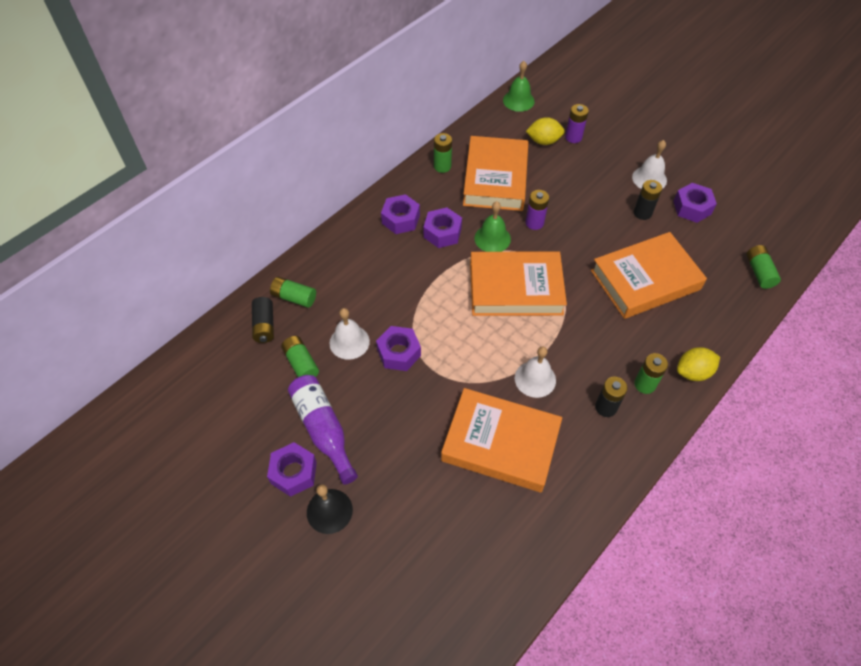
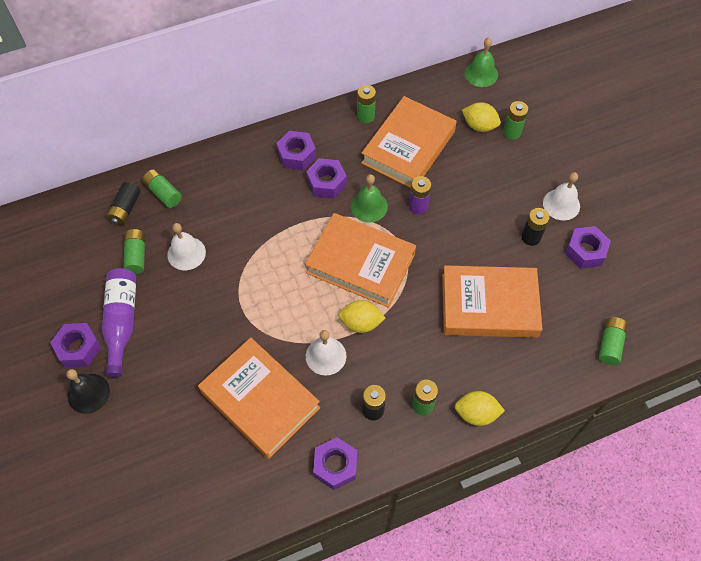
camera: 25 degrees right, 5 degrees up
purple nut [376,326,421,371] -> purple nut moved to [313,437,357,490]
purple battery [565,104,589,143] -> green battery [503,101,528,140]
none -> yellow lemon [338,300,385,333]

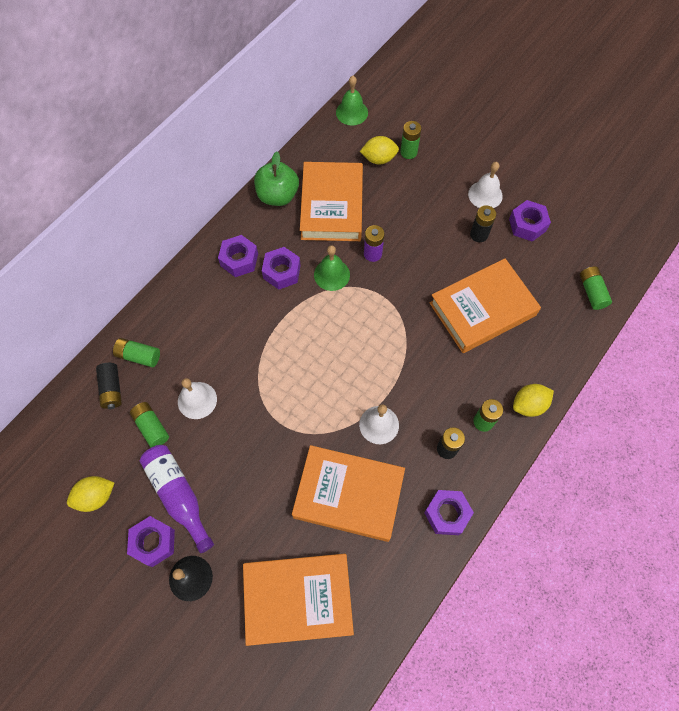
camera: 30 degrees left, 5 degrees up
orange book [305,213,416,308] -> orange book moved to [243,554,354,646]
yellow lemon [338,300,385,333] -> yellow lemon moved to [67,476,114,512]
green battery [357,85,376,124] -> green apple [254,151,299,206]

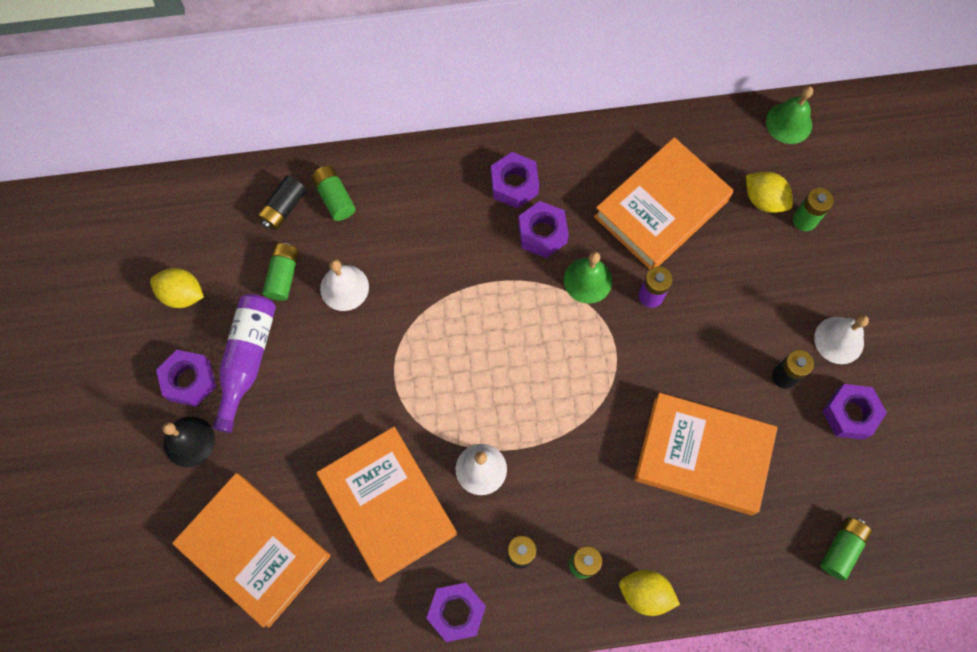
camera: 45 degrees right, 5 degrees up
green apple [254,151,299,206] -> none

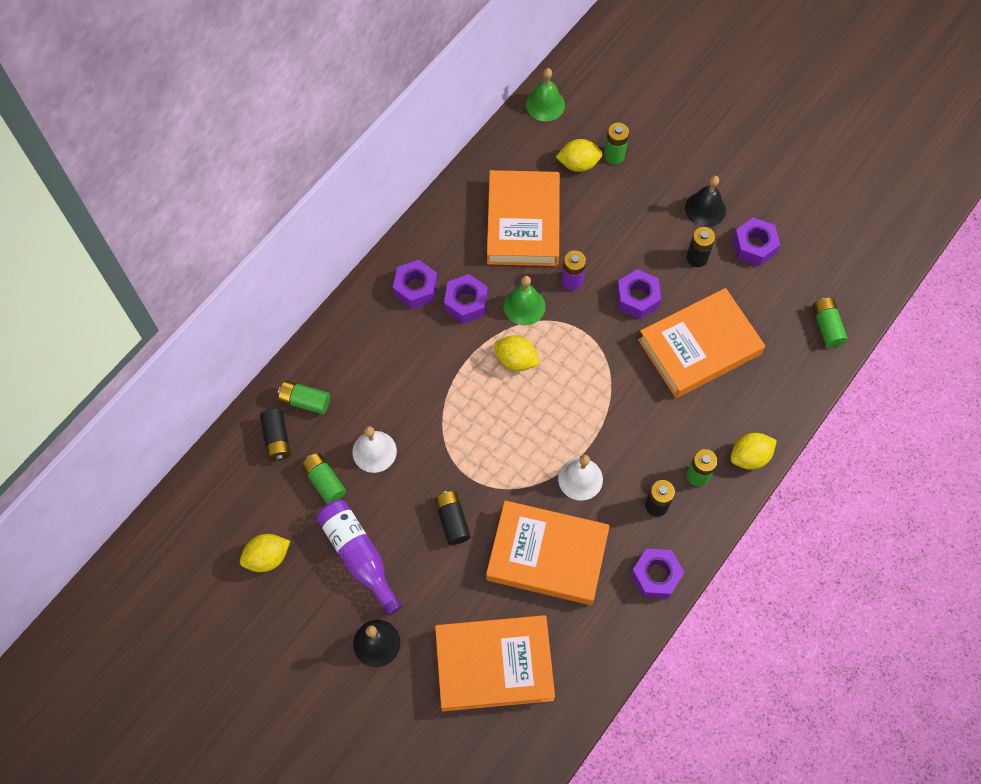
camera: 45 degrees left, 5 degrees down
purple nut [156,350,216,407] -> purple nut moved to [617,269,661,319]
white bell [814,315,869,364] -> black bell [685,176,726,227]
none -> black battery [434,491,471,545]
none -> yellow lemon [494,335,540,371]

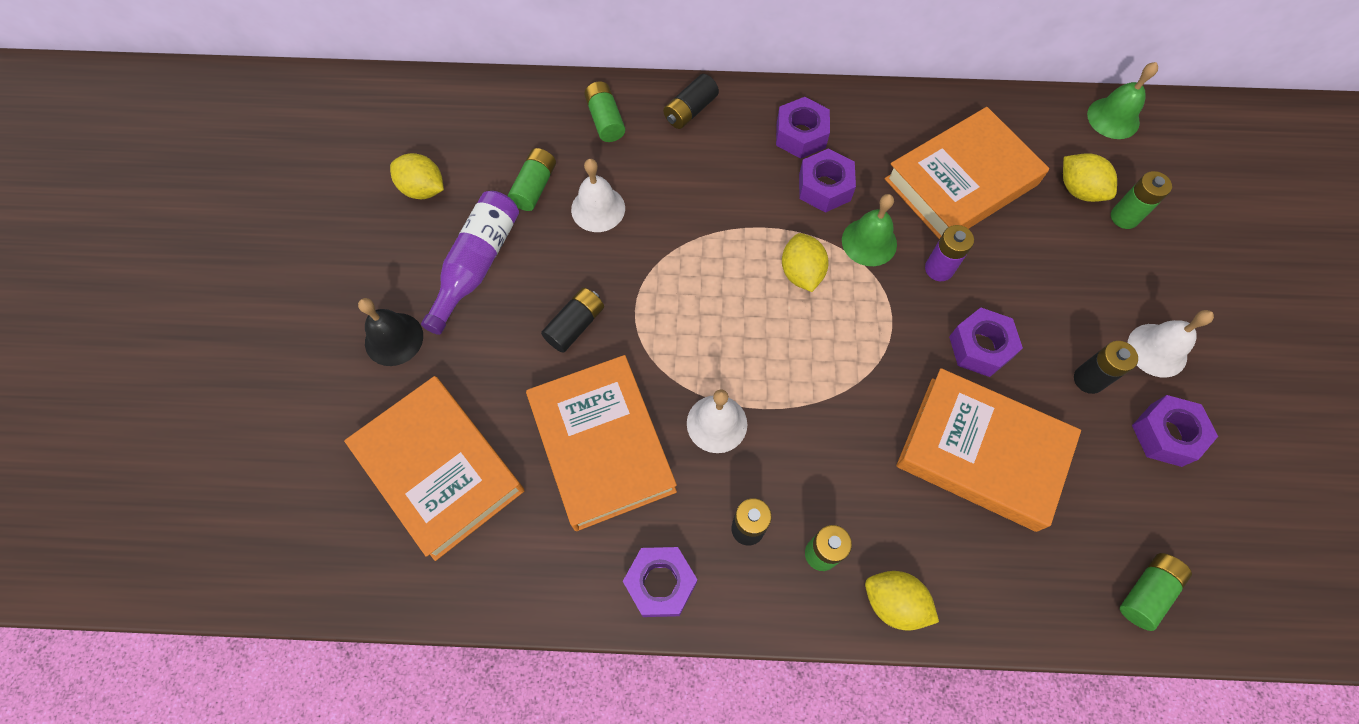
camera: 55 degrees right, 0 degrees up
black battery [260,409,291,461] -> black battery moved to [663,74,719,129]
black bell [685,176,726,227] -> white bell [1128,310,1214,378]

